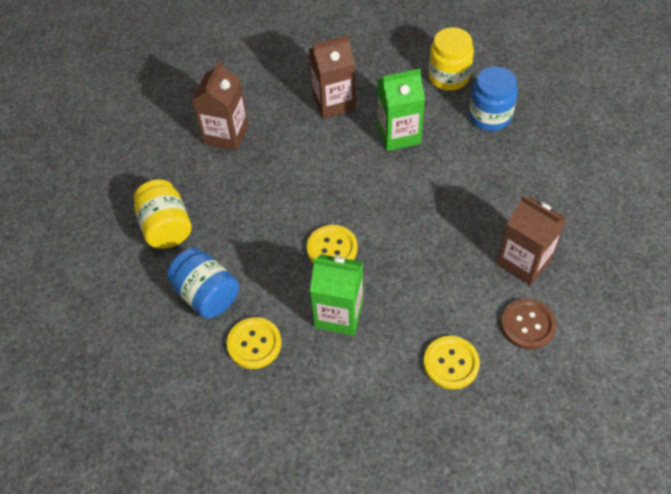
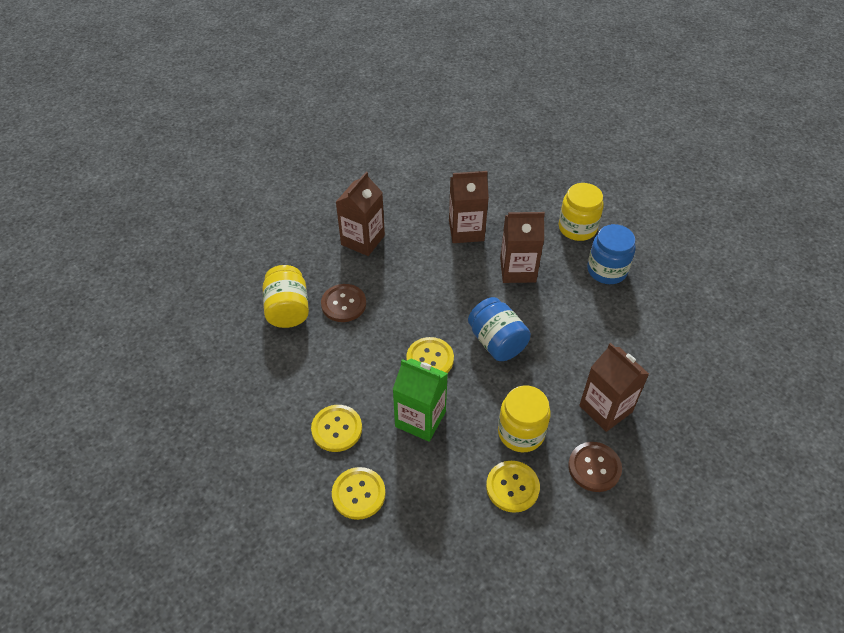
camera: 10 degrees right, 5 degrees down
blue jar [167,248,239,318] -> blue jar moved to [468,297,531,361]
green carton [377,69,425,151] -> brown carton [500,212,545,283]
none -> brown button [321,284,366,322]
none -> yellow button [332,467,386,520]
none -> yellow jar [498,386,551,452]

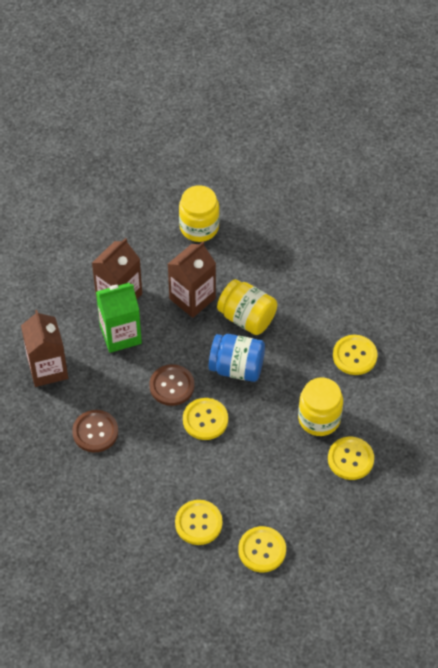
camera: 45 degrees left, 5 degrees up
yellow jar [263,265,309,328] -> yellow jar moved to [217,279,277,335]
green carton [393,358,448,442] -> green carton moved to [96,283,142,353]
brown button [568,442,622,492] -> brown button moved to [149,364,194,406]
brown carton [579,343,649,432] -> yellow button [333,335,378,375]
blue jar [587,224,636,284] -> none

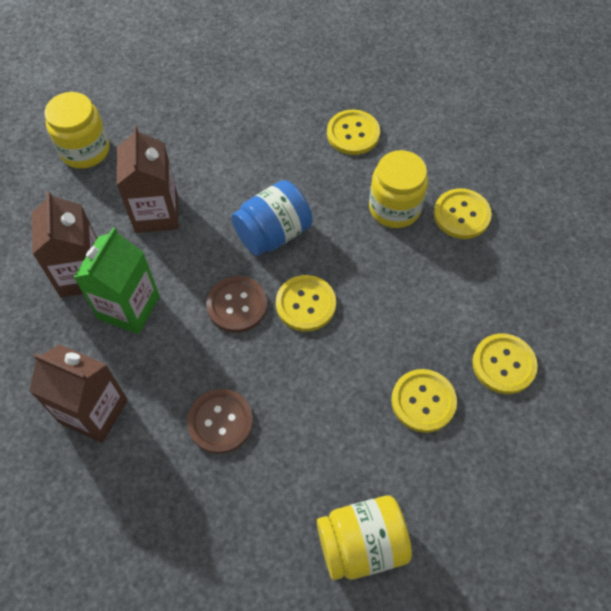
camera: 50 degrees left, 5 degrees up
yellow jar [217,279,277,335] -> yellow jar moved to [317,496,412,580]

